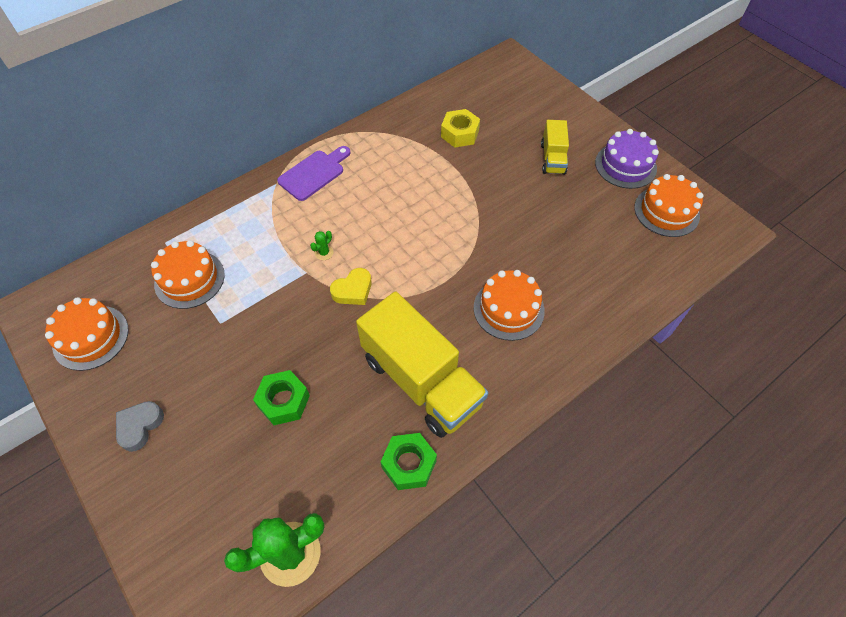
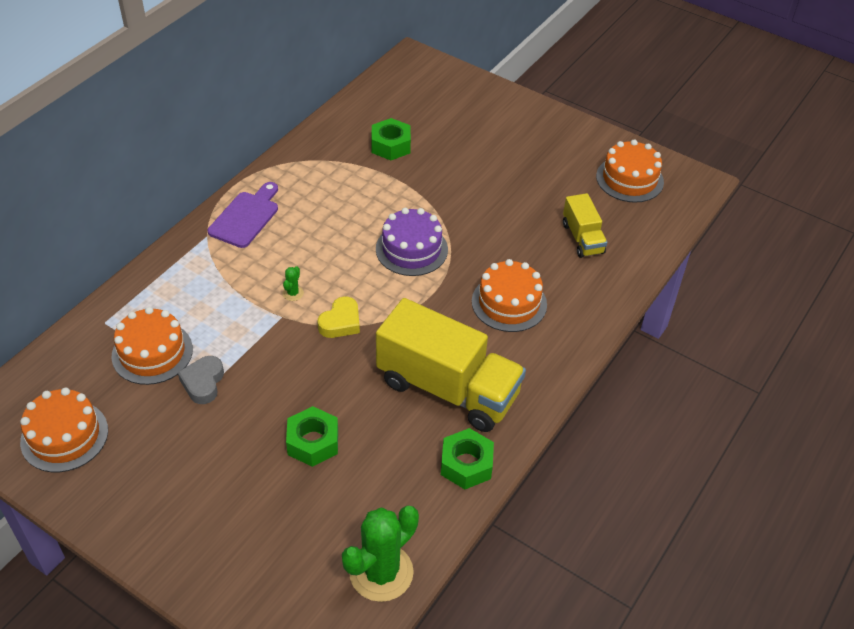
camera: 20 degrees left, 10 degrees down
grey heart [116,401,164,452] -> grey heart moved to [178,356,224,404]
yellow nut [441,109,480,148] -> green nut [371,118,411,160]
yellow truck [541,120,569,175] -> yellow truck moved to [563,193,607,258]
purple cake [595,129,659,189] -> purple cake moved to [376,208,448,276]

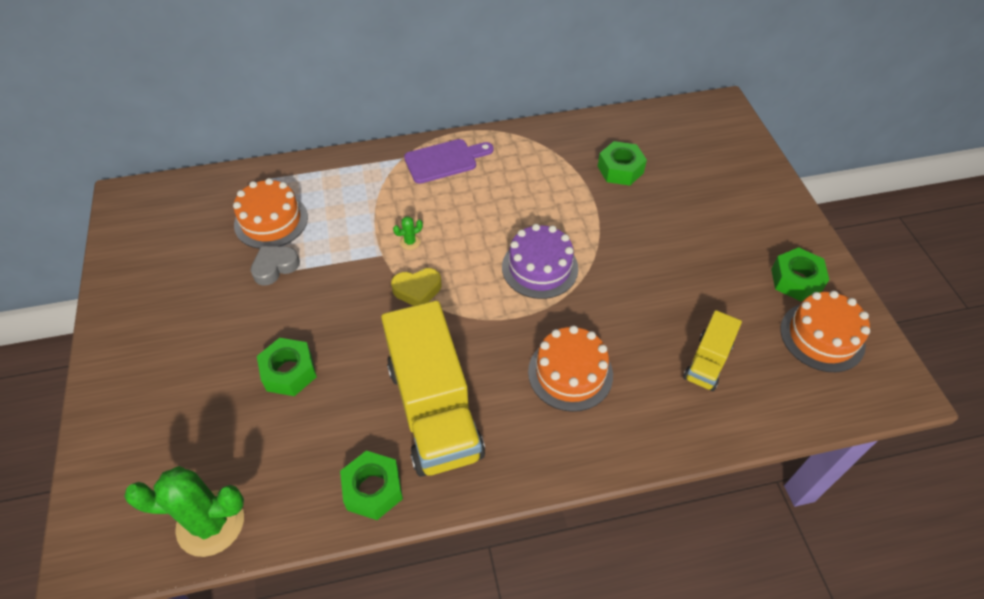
camera: 45 degrees right, 5 degrees up
orange cake [20,387,108,472] -> none
none -> green nut [771,247,829,301]

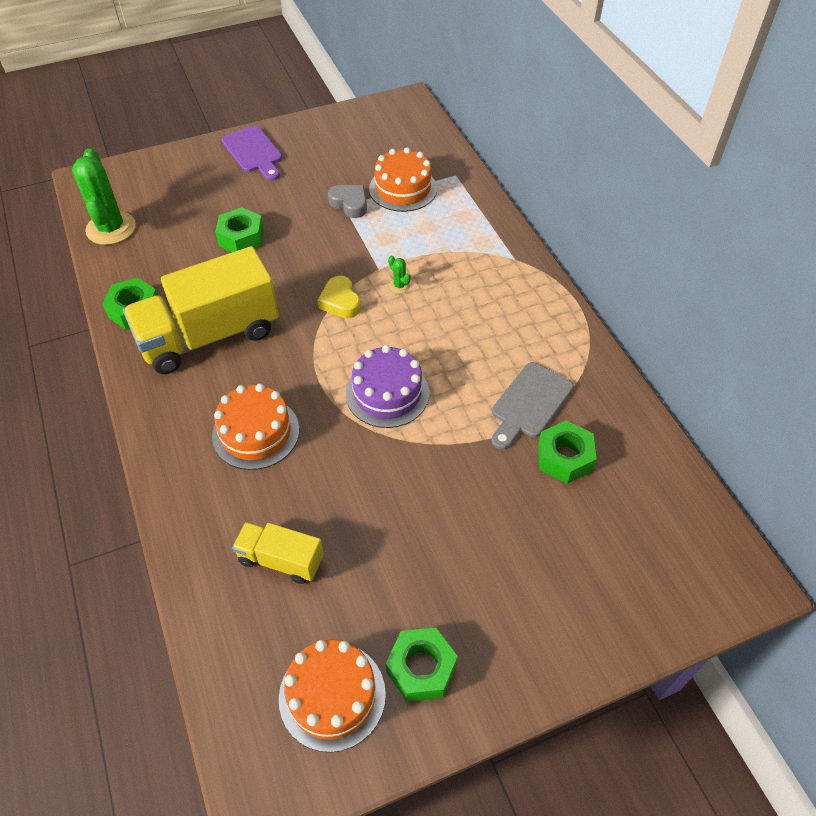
camera: 80 degrees right, 0 degrees up
purple cutting board [404,139,494,184] -> purple cutting board moved to [222,126,282,181]
none -> grey cutting board [491,362,574,450]

